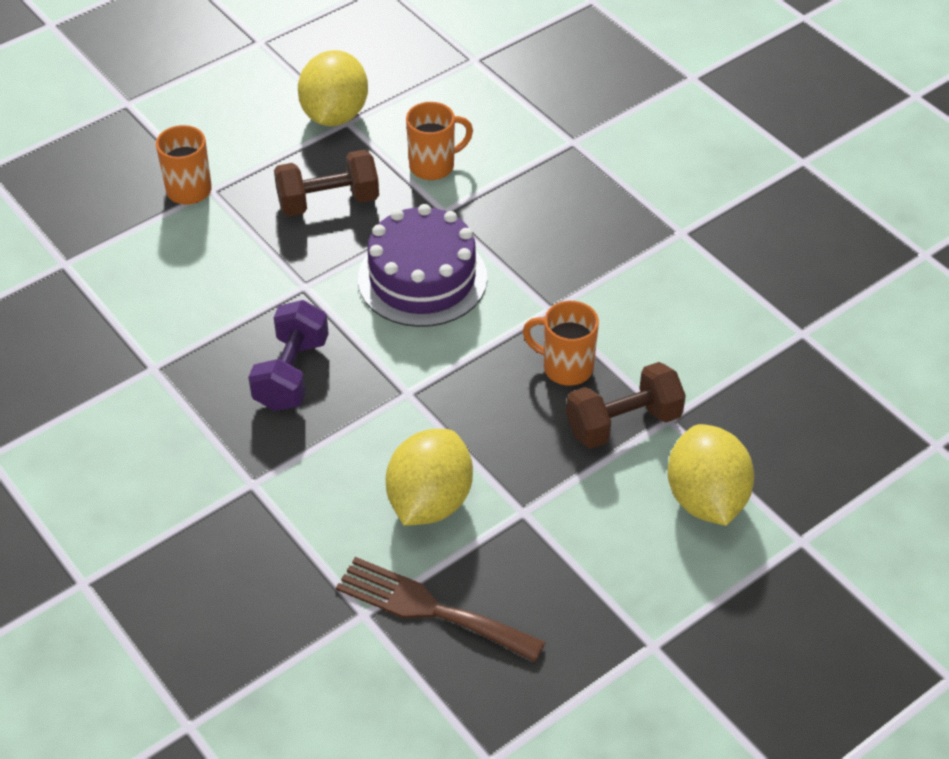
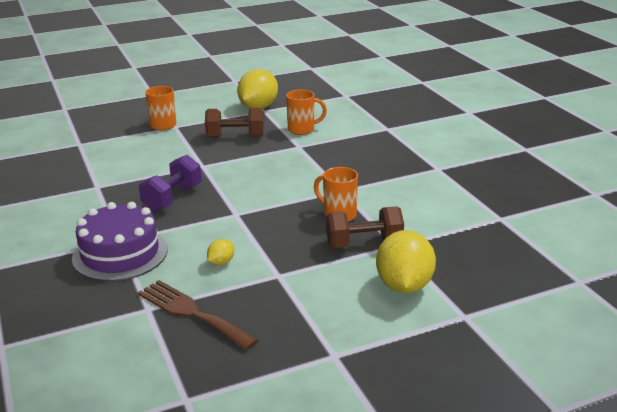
camera: 15 degrees right, 20 degrees down
purple cake [358,204,487,327] -> purple cake moved to [72,202,168,281]
yellow lemon [386,429,473,525] -> yellow lemon [207,239,234,265], size x0.45

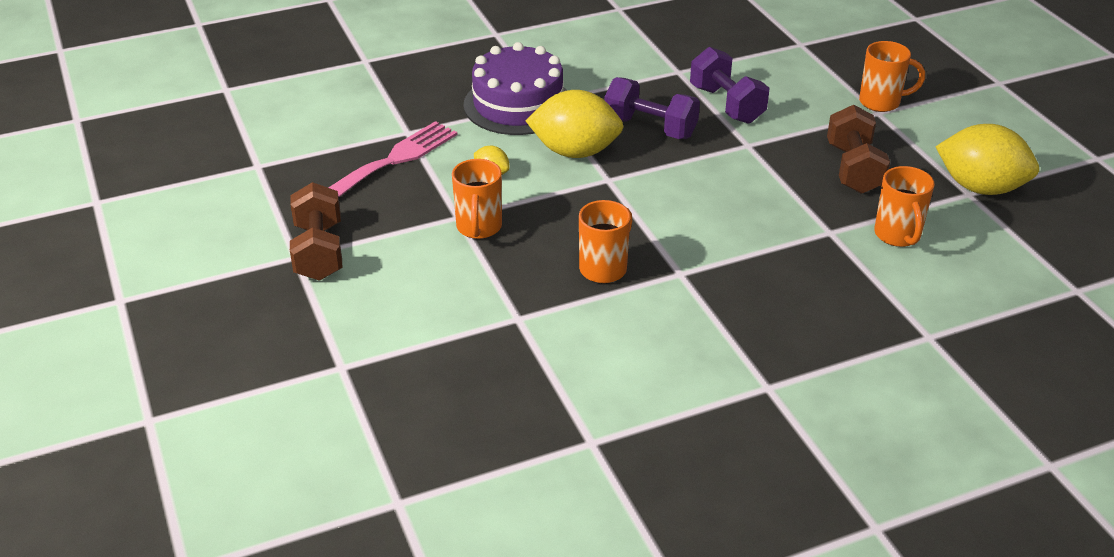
camera: 90 degrees right, 10 degrees up
brown fork [138,280,259,350] -> pink fork [329,121,457,197]
brown dumbbell [326,207,404,248] -> brown dumbbell moved to [290,182,342,281]
yellow lemon [376,230,436,293] -> yellow lemon moved to [526,90,623,158]
none -> orange mug [452,159,502,239]
none -> purple dumbbell [690,47,770,124]

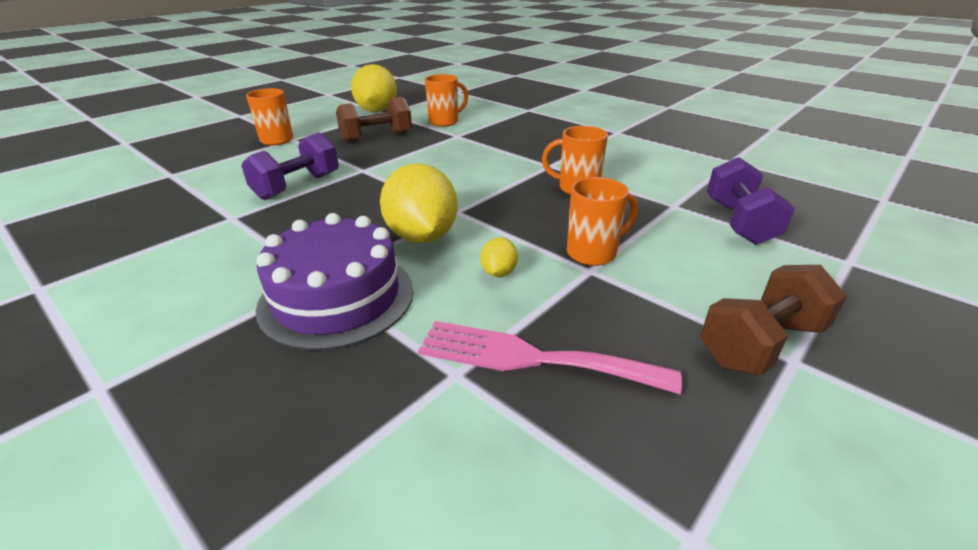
camera: 115 degrees left, 5 degrees down
purple dumbbell [604,77,700,139] -> purple dumbbell moved to [707,157,795,245]

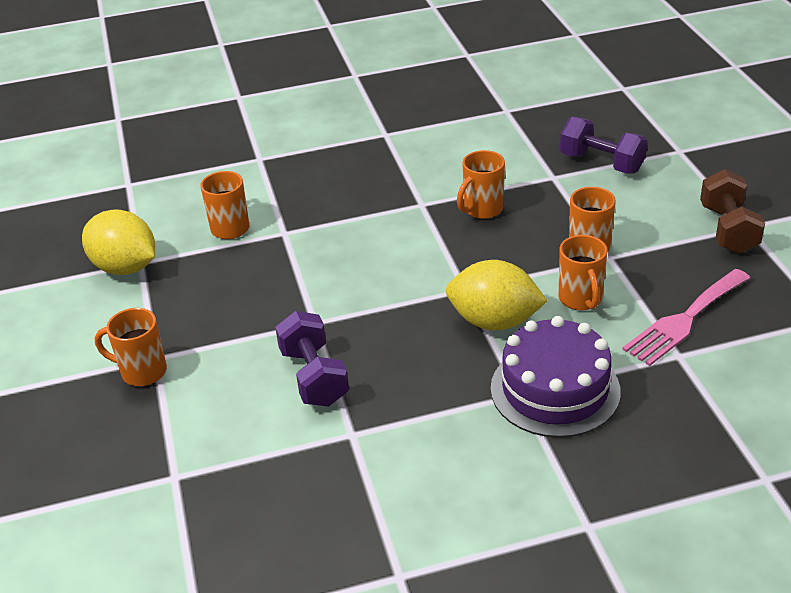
camera: 55 degrees left, 5 degrees up
brown dumbbell [336,97,412,143] -> none
yellow lemon [480,237,518,277] -> orange mug [559,235,607,311]

